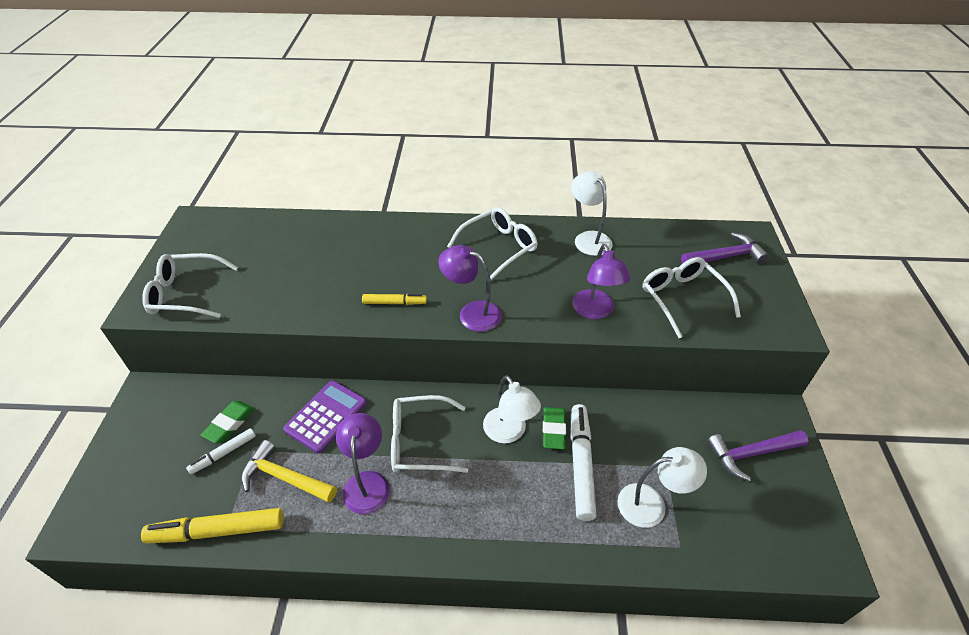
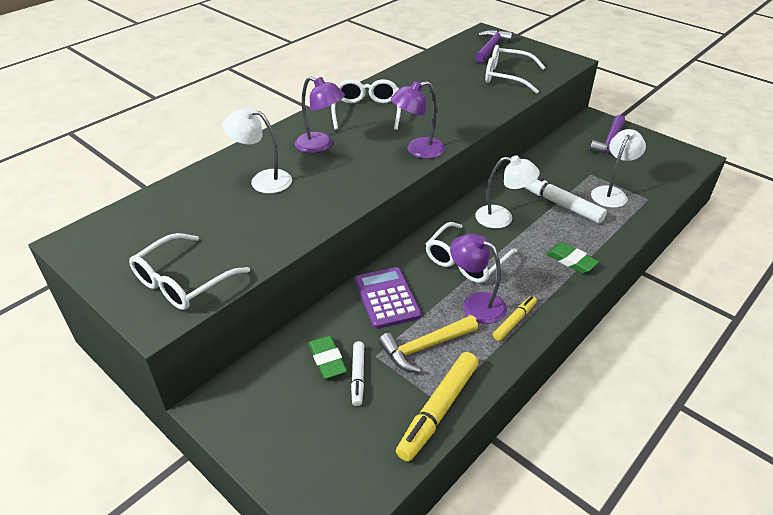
camera: 50 degrees left, 5 degrees down
yellow marker [362,294,427,305] -> yellow marker moved to [493,296,537,341]
green eraser [543,407,566,449] -> green eraser moved to [546,242,599,274]
white lamp [571,171,613,256] -> white lamp moved to [222,107,292,194]
purple lamp [572,244,631,319] -> purple lamp moved to [295,76,345,153]

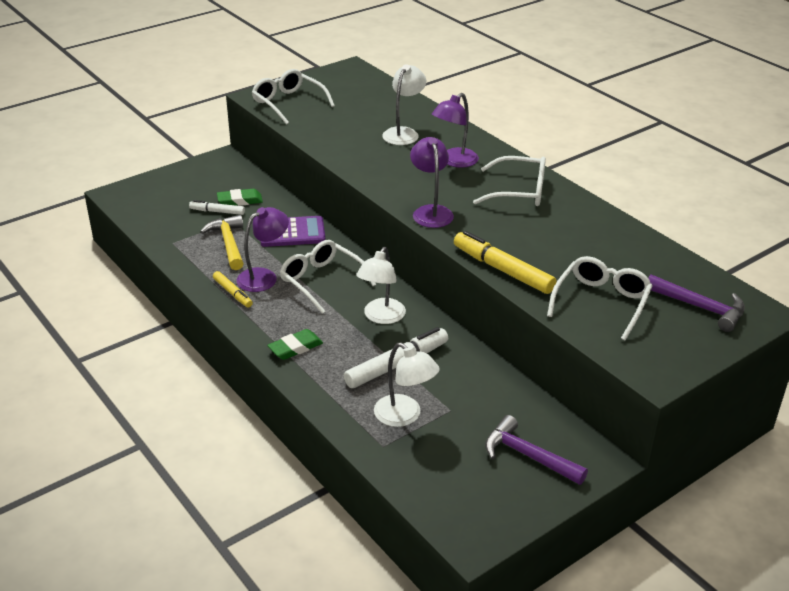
camera: 100 degrees right, 5 degrees down
yellow marker [396,352,478,462] -> yellow marker moved to [454,231,556,294]

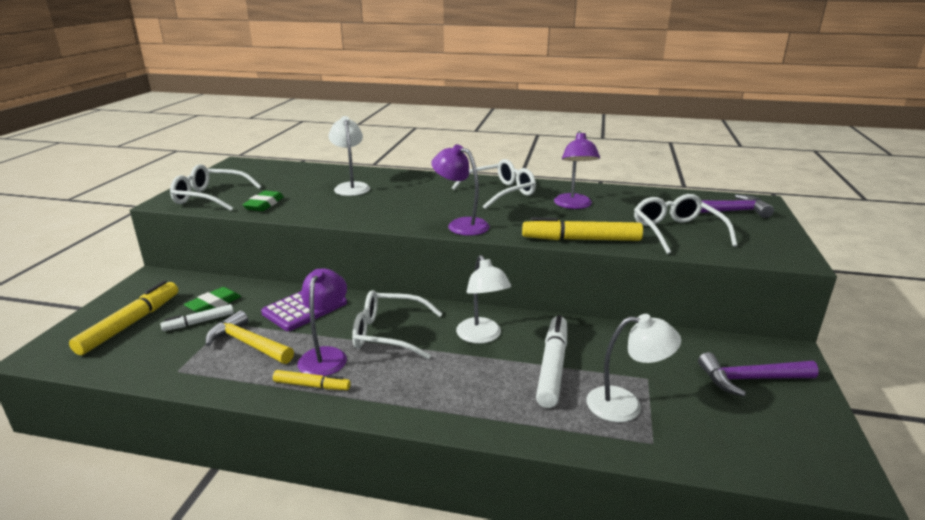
camera: 40 degrees left, 10 degrees down
green eraser [267,329,323,360] -> green eraser moved to [243,191,284,211]
purple lamp [432,93,479,168] -> purple lamp moved to [554,131,600,209]
none -> yellow marker [69,281,178,355]

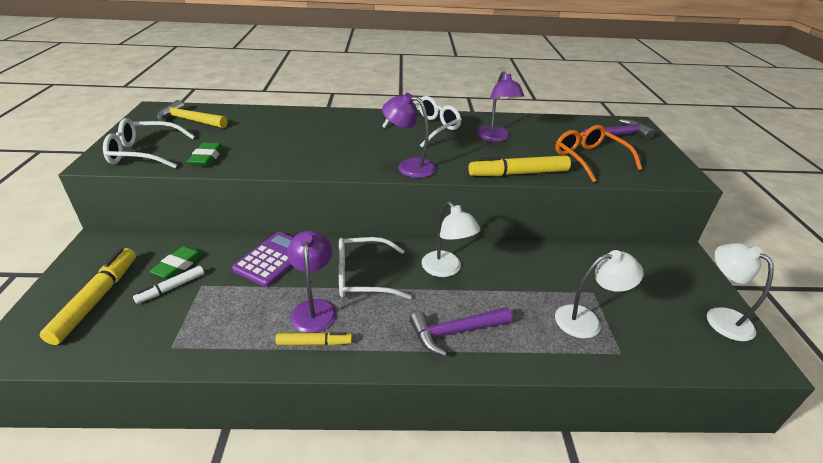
camera: 15 degrees left, 10 degrees up
yellow hammer [205,310,294,364] -> yellow hammer moved to [157,100,228,128]
white lamp [329,116,370,196] -> white lamp moved to [707,243,774,341]
white marker [536,315,567,408] -> none
white glasses [634,194,737,254] -> orange glasses [555,125,642,182]
purple hammer [698,352,819,397] -> purple hammer moved to [410,307,512,356]

